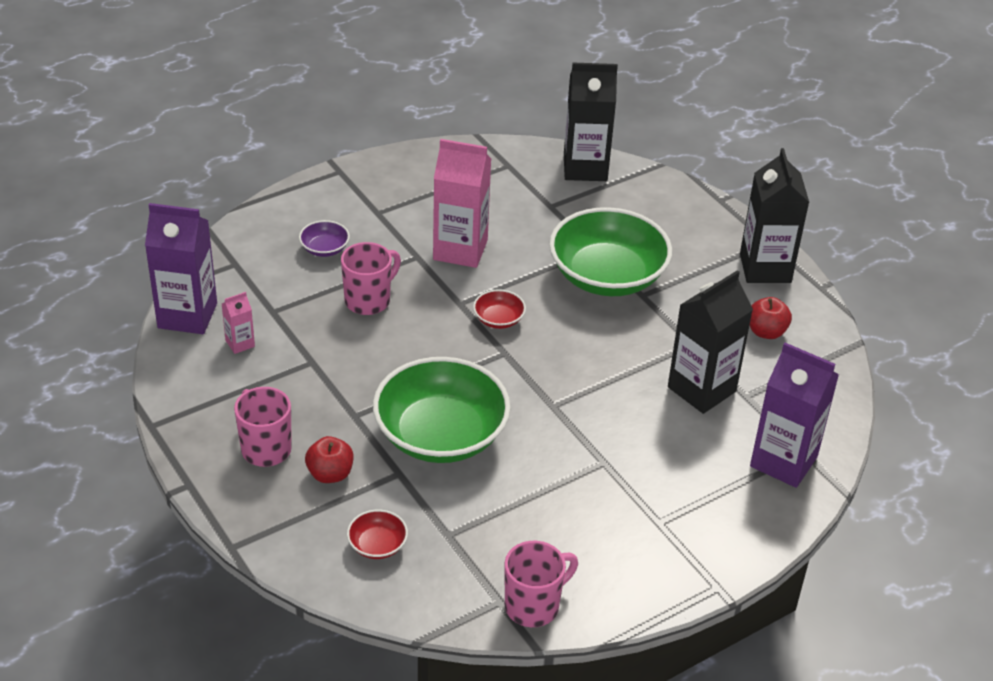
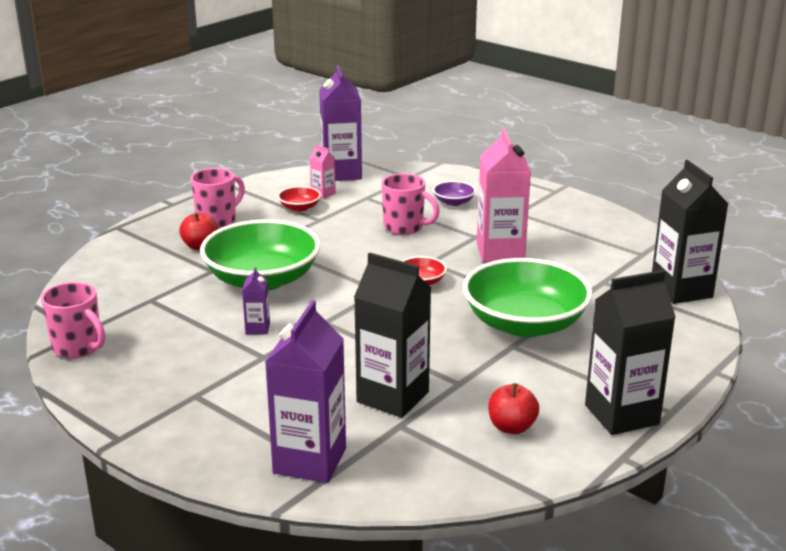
camera: 75 degrees right, 15 degrees down
red bowl [347,509,408,559] -> red bowl moved to [278,186,321,212]
none -> purple carton [242,267,270,334]

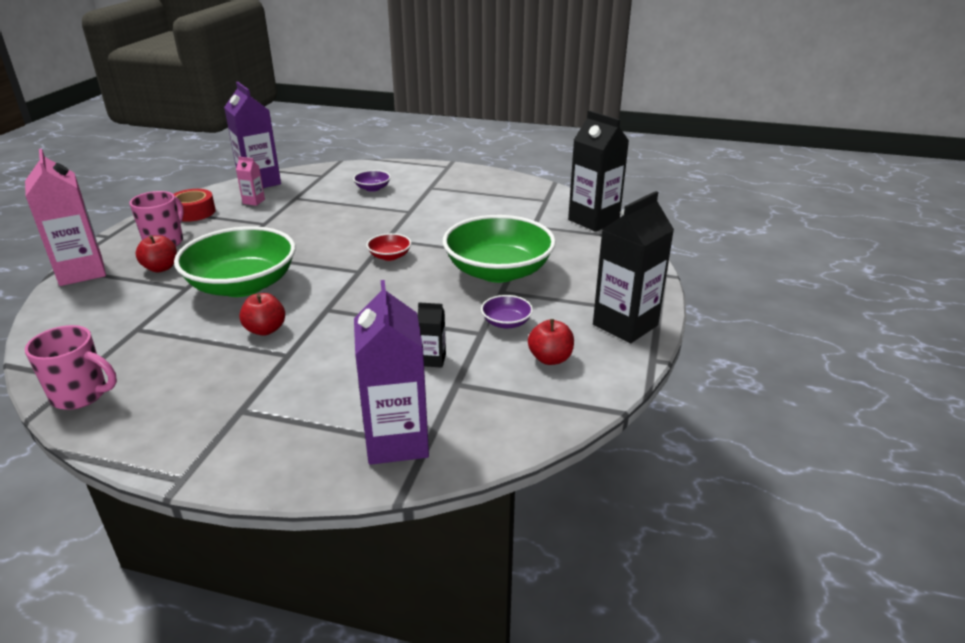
camera: 25 degrees left, 5 degrees up
purple carton [242,267,270,334] -> red apple [239,293,285,336]
red bowl [278,186,321,212] -> none
black carton [354,252,431,418] -> black carton [418,302,446,368], size x0.46
pink mug [382,173,440,235] -> none
pink carton [477,128,531,262] -> pink carton moved to [25,149,106,286]
none -> red tape [174,189,216,222]
none -> purple bowl [481,295,533,329]

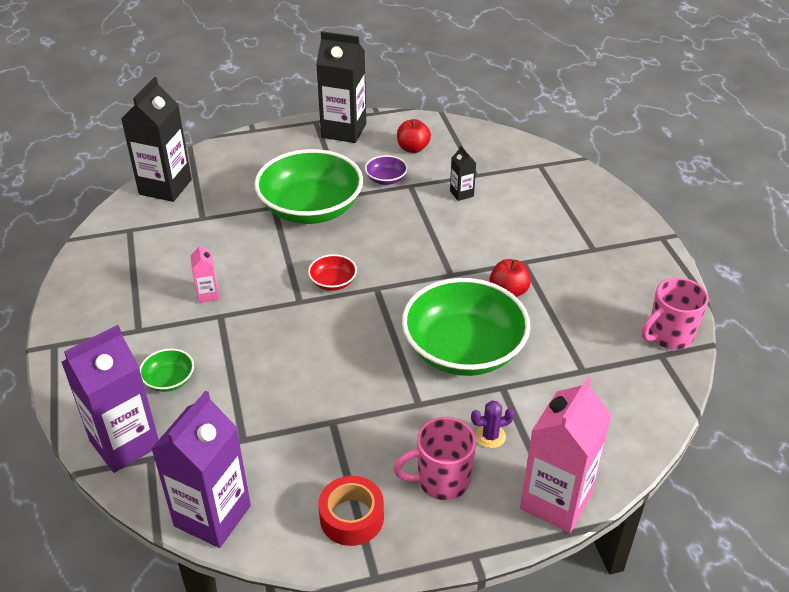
camera: 120 degrees left, 10 degrees up
pink mug [25,325,117,410] -> pink mug turned 105 degrees counterclockwise [641,278,708,350]
red apple [136,235,177,272] -> purple cactus [471,401,515,448]
pink carton [236,157,265,206] -> pink carton moved to [190,243,219,303]
purple bowl [353,170,391,192] -> green bowl [139,349,194,392]
purple carton [354,280,429,465] -> purple carton moved to [61,325,159,473]

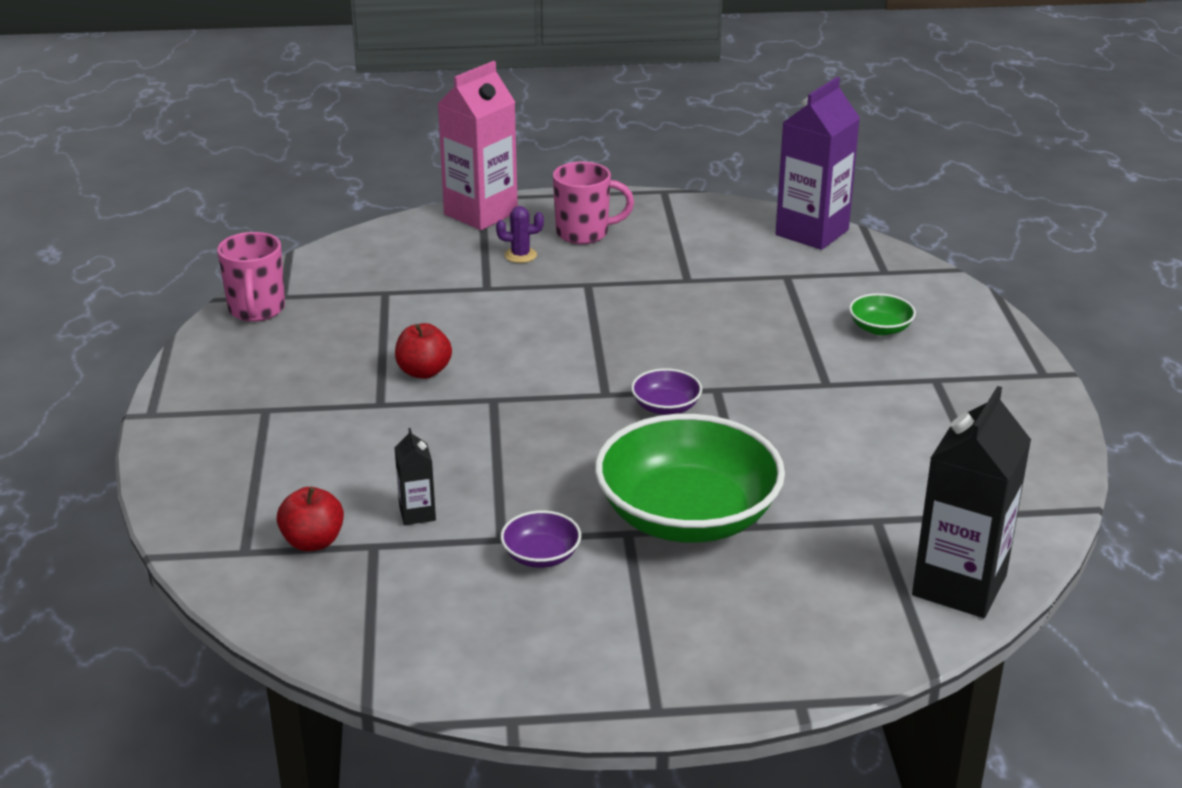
camera: 170 degrees left, 10 degrees down
purple carton [61,325,159,473] -> none
pink carton [190,243,219,303] -> none
red bowl [308,254,357,291] -> purple bowl [631,368,702,415]
black carton [316,31,366,143] -> none
red tape [318,476,384,546] -> none
red apple [397,119,431,153] -> red apple moved to [277,487,344,551]
green bowl [402,278,530,376] -> none
pink mug [641,278,708,350] -> pink mug turned 105 degrees clockwise [217,232,285,322]

